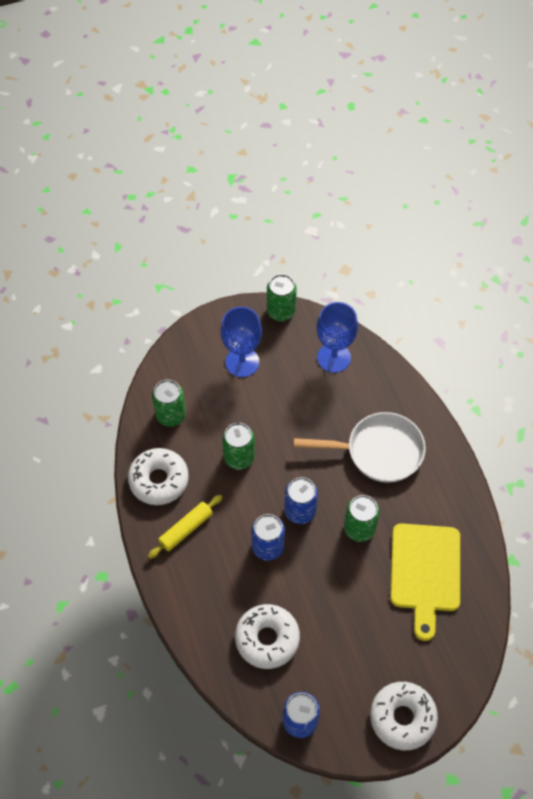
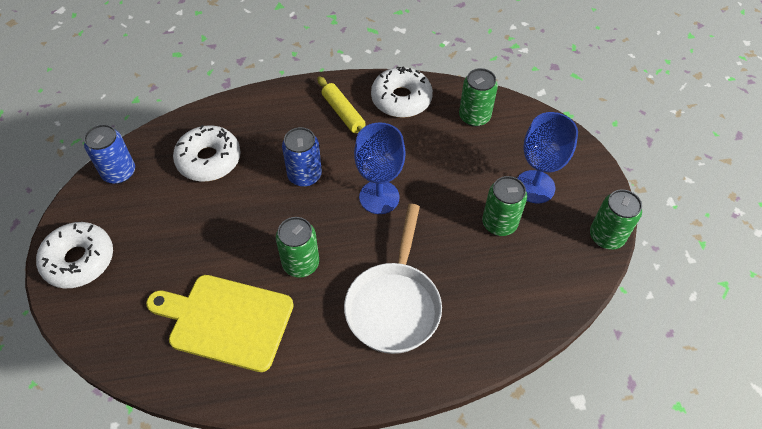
camera: 100 degrees right, 5 degrees down
green can [222,423,255,470] -> green can moved to [482,176,527,236]
blue can [284,477,318,524] -> none
blue goblet [317,302,358,373] -> blue goblet moved to [354,122,406,214]

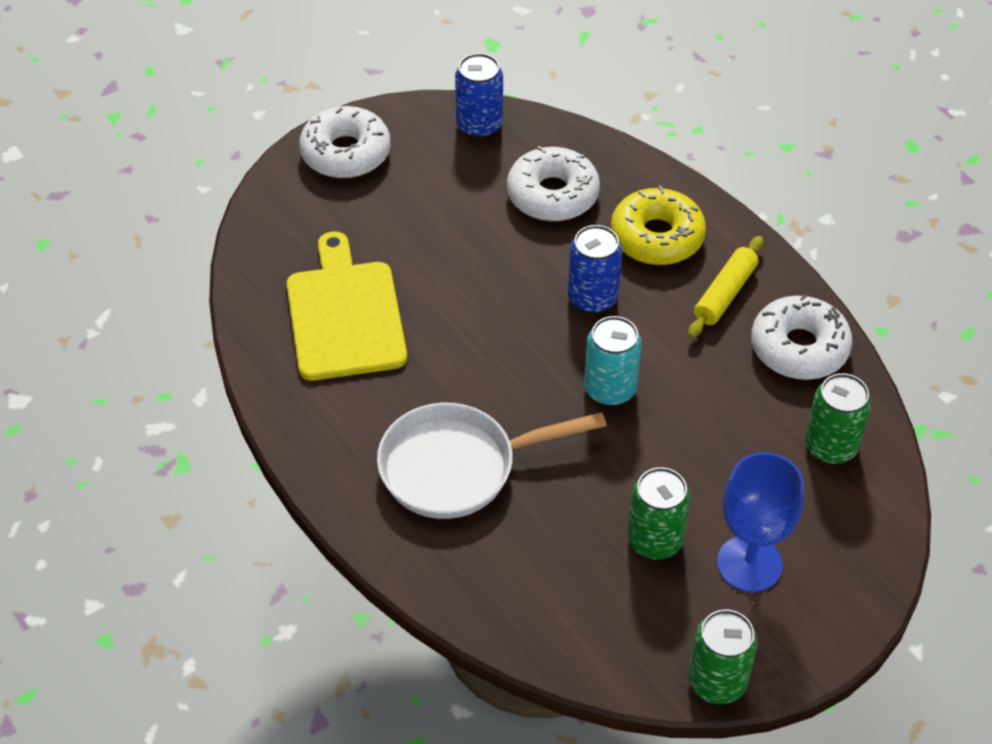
camera: 65 degrees right, 5 degrees down
green can [276,217,319,278] -> none
blue goblet [354,122,406,214] -> turquoise can [584,316,642,406]
none -> yellow donut [611,185,706,265]

